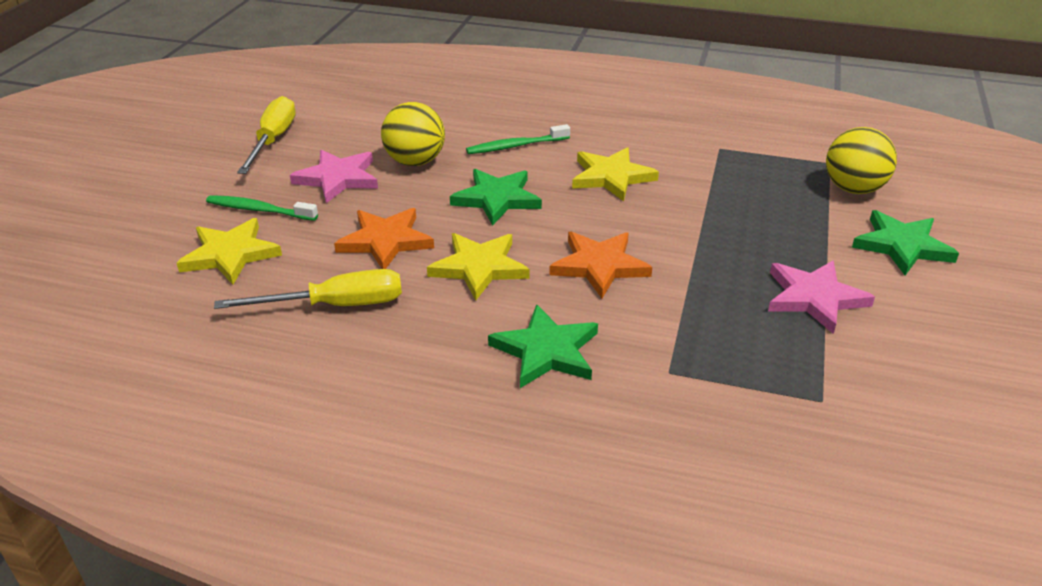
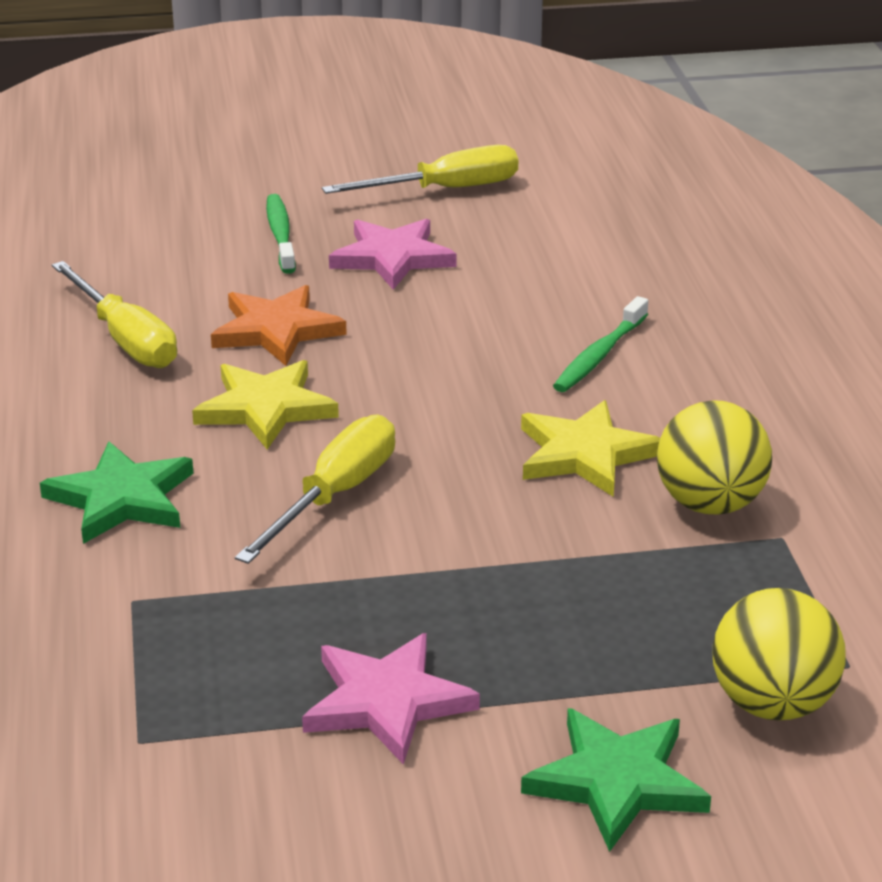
camera: 65 degrees right, 5 degrees down
yellow star [177,218,282,285] -> none
yellow ball [381,102,445,166] -> yellow ball moved to [657,400,772,514]
green star [450,169,542,226] -> none
green toothbrush [466,124,570,154] -> green toothbrush turned 105 degrees counterclockwise [553,296,648,392]
orange star [549,232,652,298] -> yellow screwdriver [235,415,395,564]

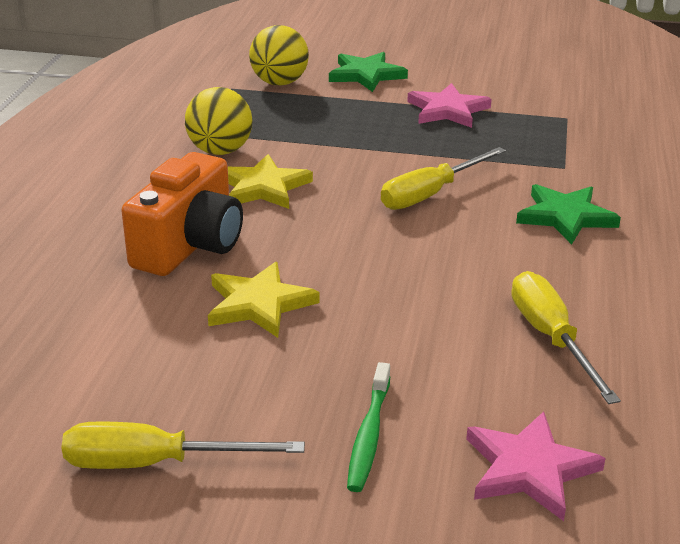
camera: 160 degrees left, 0 degrees up
yellow star [192,360,339,449] -> yellow star moved to [208,262,320,338]
orange star [211,285,347,366] -> none
pink star [329,219,457,290] -> pink star moved to [466,412,606,521]
green toothbrush [553,296,648,392] -> orange camera [121,152,243,276]

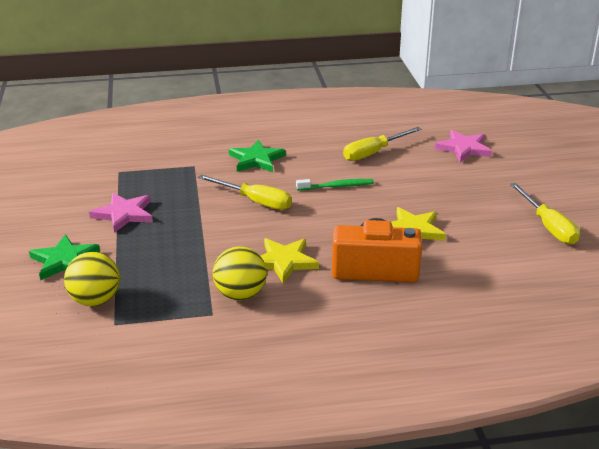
camera: 110 degrees left, 0 degrees up
green toothbrush [347,362,390,492] -> green toothbrush moved to [296,179,374,191]

